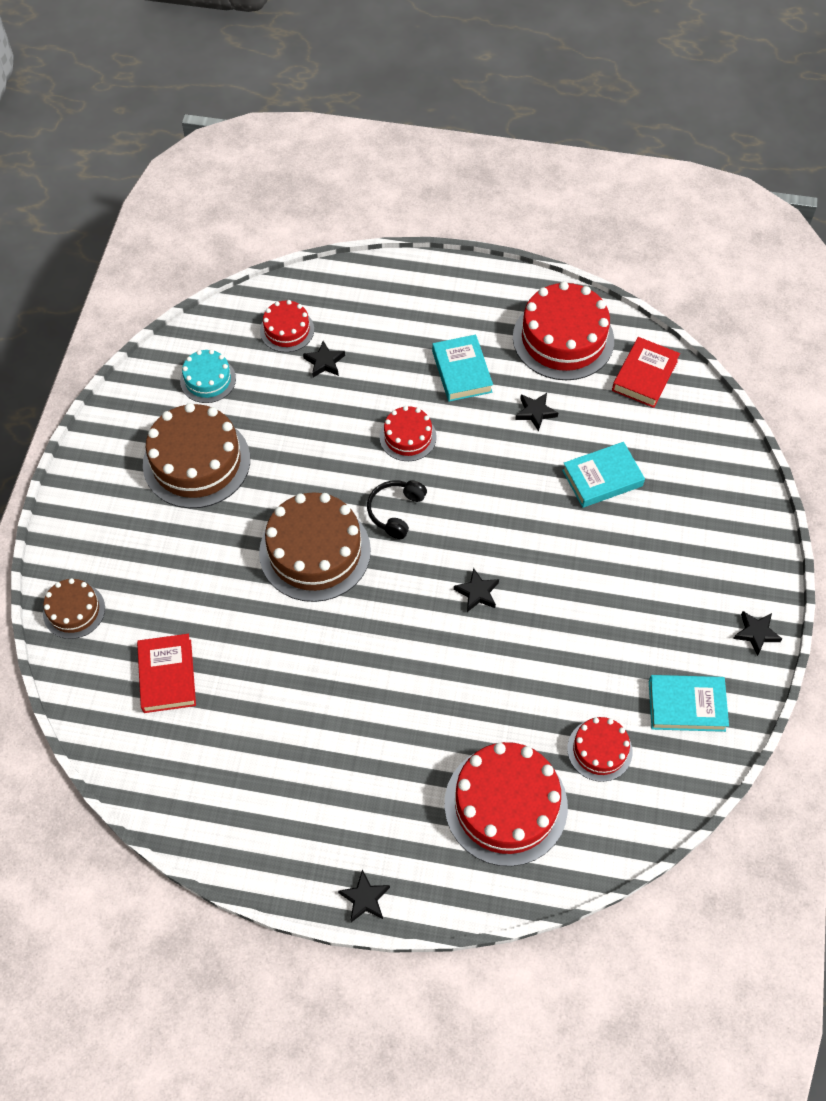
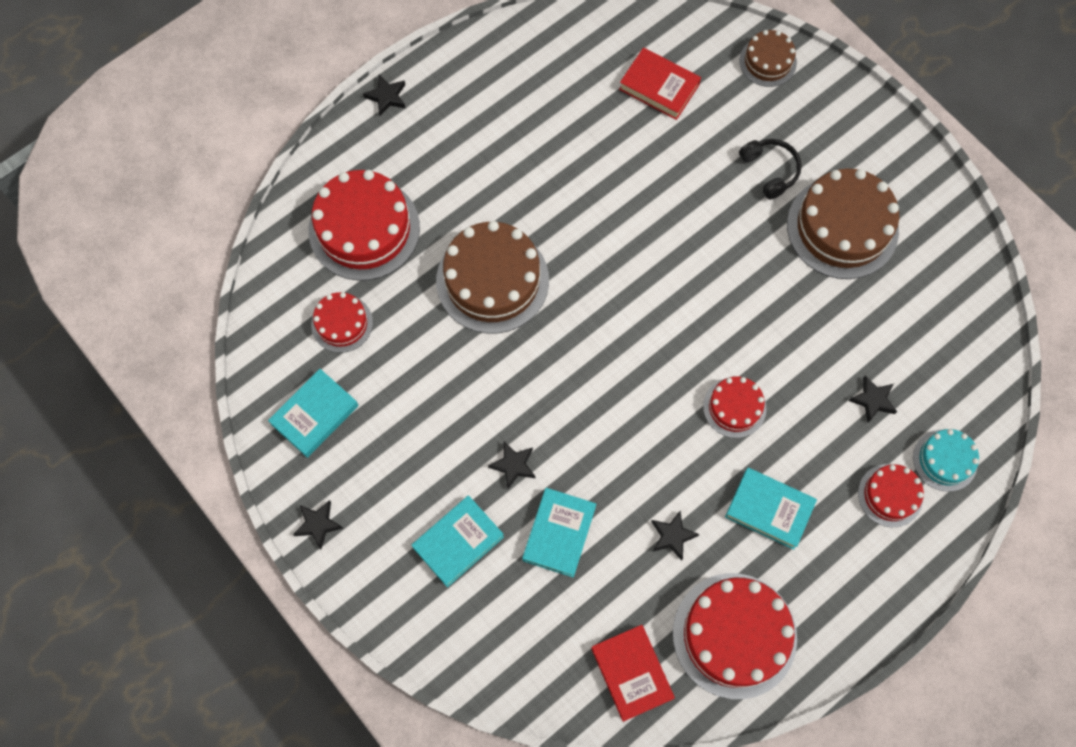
camera: 130 degrees right, 10 degrees up
turquoise cake [180,349,236,403] -> turquoise cake moved to [913,429,979,492]
brown cake [259,492,371,602] -> brown cake moved to [436,221,549,334]
red cake [260,300,314,352] -> red cake moved to [858,464,924,527]
black headphones [367,480,427,539] -> black headphones moved to [739,139,802,200]
black star [454,568,499,612] -> black star moved to [488,441,535,489]
none -> turquoise book [412,495,504,587]

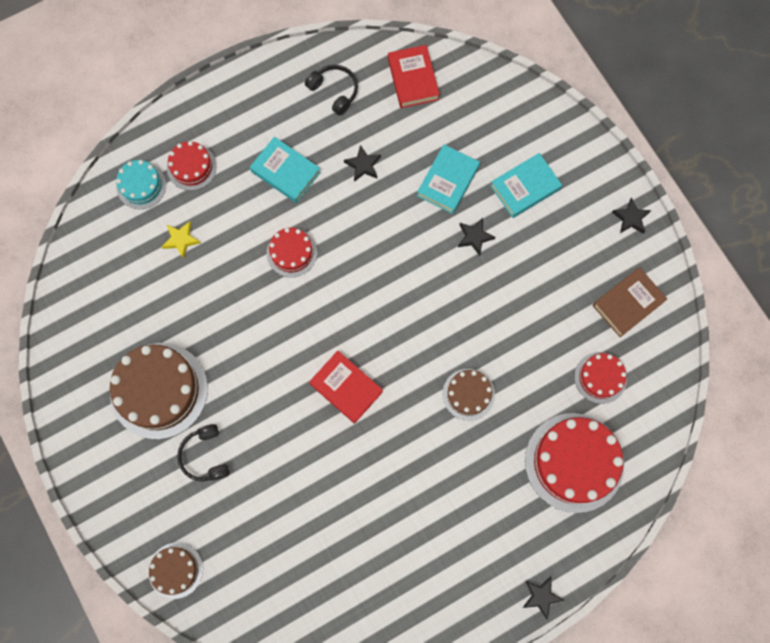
camera: 170 degrees left, 5 degrees up
turquoise book [268,369,359,458] -> brown book [593,267,667,337]
brown cake [436,221,549,334] -> brown cake [443,369,495,421], size x0.54
red book [619,47,701,120] -> red book moved to [309,351,383,424]
red cake [673,573,797,699] -> black headphones [305,65,358,116]
black star [849,375,897,423] -> yellow star [162,221,201,259]

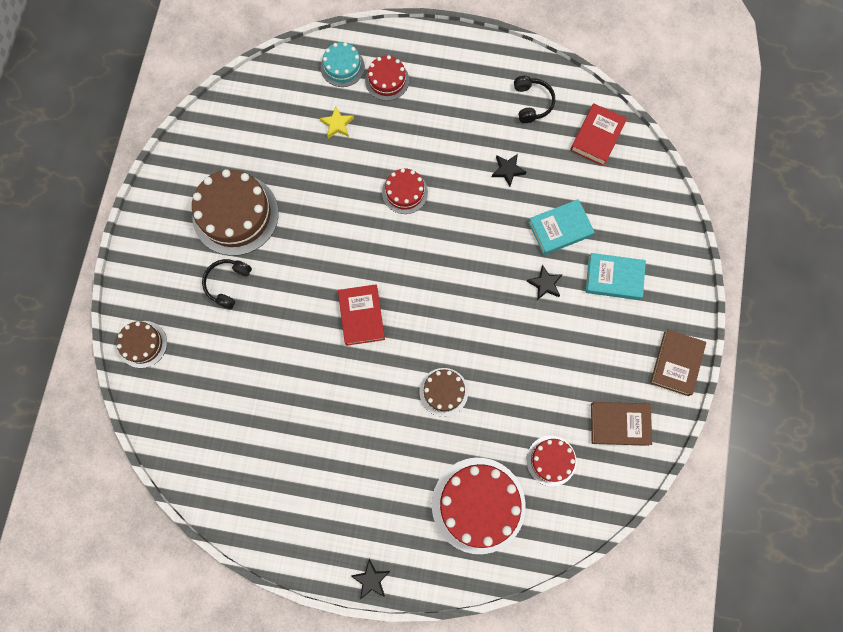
camera: 40 degrees right, 0 degrees up
turquoise book [250,137,321,203] -> none
black star [612,197,651,234] -> brown book [650,329,706,396]

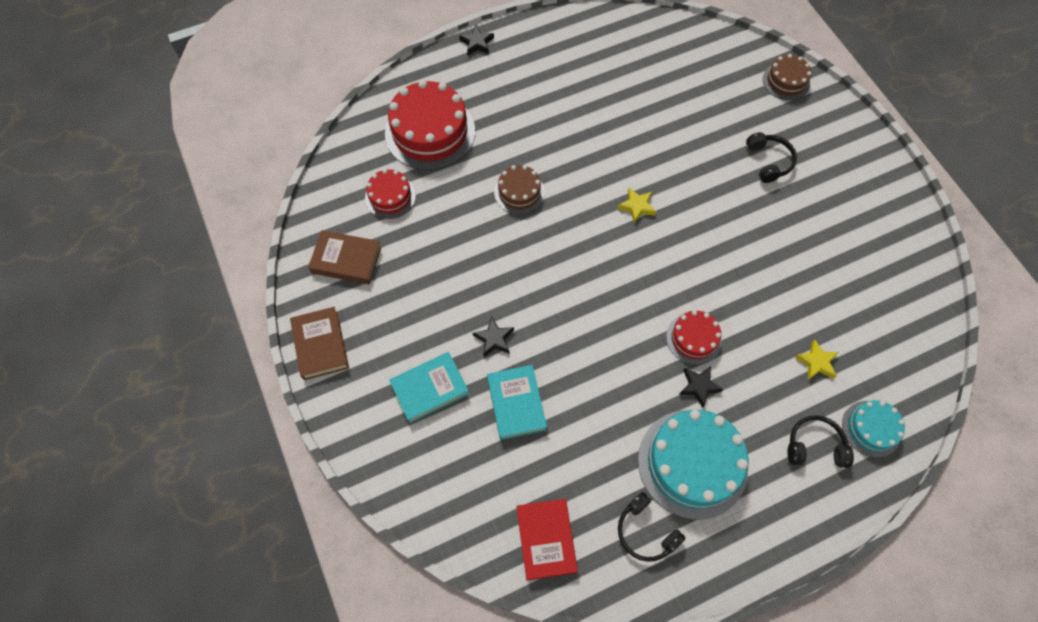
camera: 145 degrees right, 10 degrees down
brown cake [192,169,279,256] -> none
red book [338,284,385,346] -> yellow star [617,188,656,224]
red cake [365,55,409,101] -> black headphones [787,415,854,468]
black star [492,154,526,187] -> black star moved to [679,366,723,408]
turquoise book [528,199,595,255] -> turquoise book turned 45 degrees counterclockwise [487,365,547,440]
brown book [591,402,652,446] -> brown book turned 45 degrees clockwise [308,230,382,284]
none -> turquoise cake [638,410,749,520]

